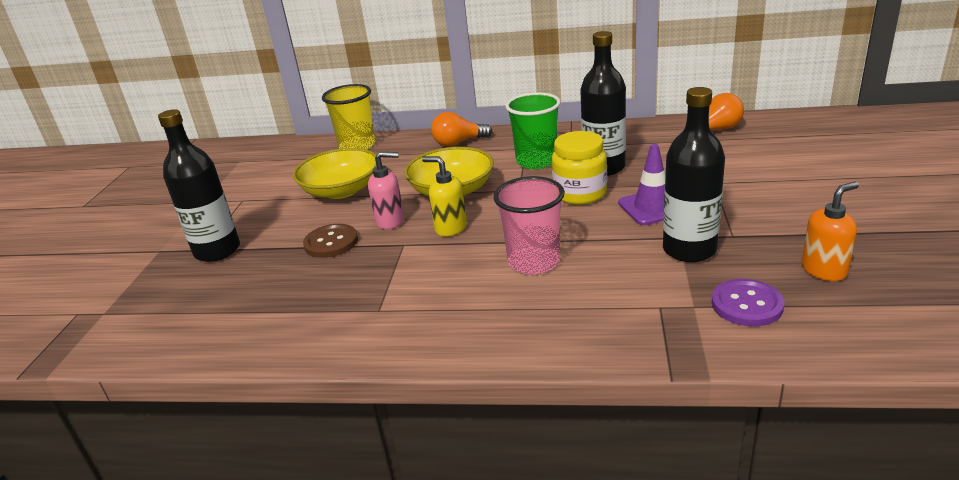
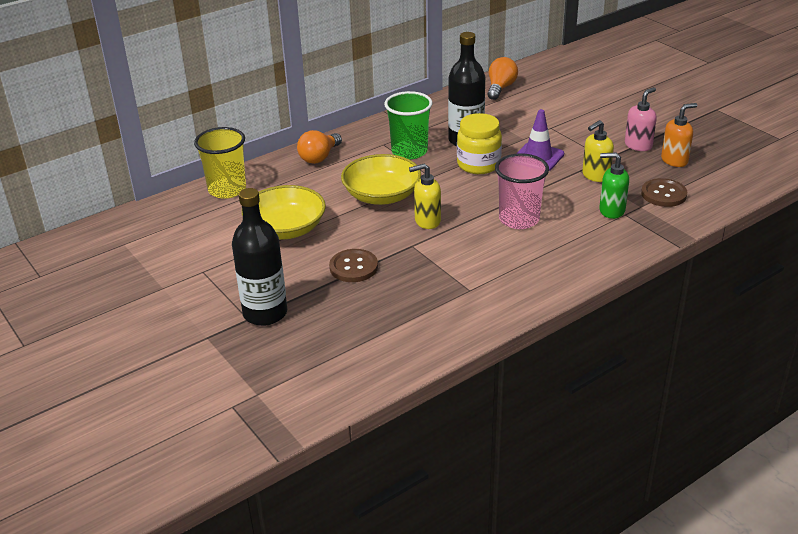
camera: 45 degrees left, 5 degrees up
pink soap dispenser [368,152,404,229] -> pink soap dispenser moved to [625,87,657,151]
black bottle [663,87,725,262] -> yellow soap dispenser [582,120,614,182]
purple button [712,279,784,326] -> brown button [641,178,687,207]
orange soap dispenser [802,182,859,281] -> orange soap dispenser turned 45 degrees clockwise [661,103,697,167]
none -> green soap dispenser [599,152,629,219]

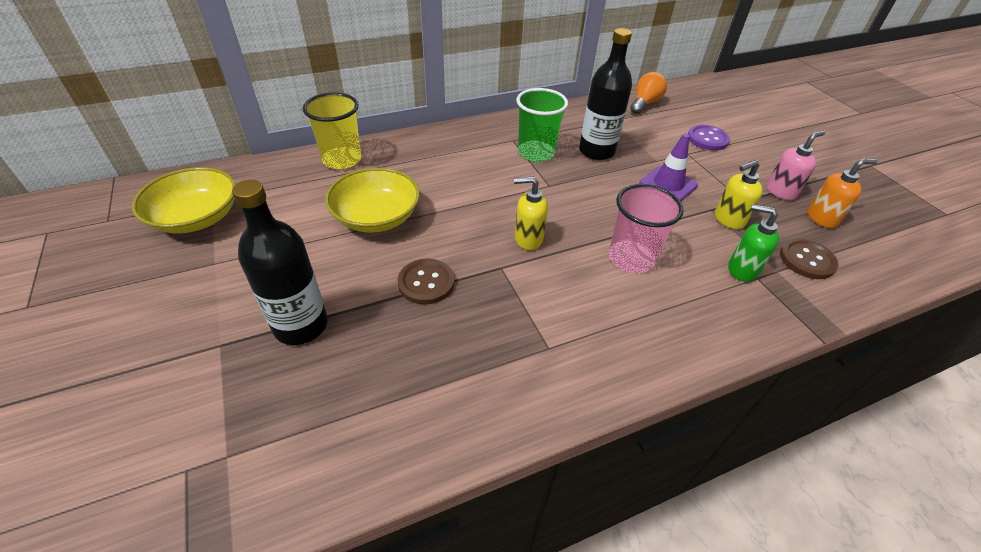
camera: 10 degrees right, 10 degrees up
orange light bulb [297,130,342,164] -> none
yellow bowl [341,154,421,205] -> yellow bowl moved to [132,167,236,233]
yellow jar [457,113,502,174] -> none
none -> purple button [688,125,730,151]

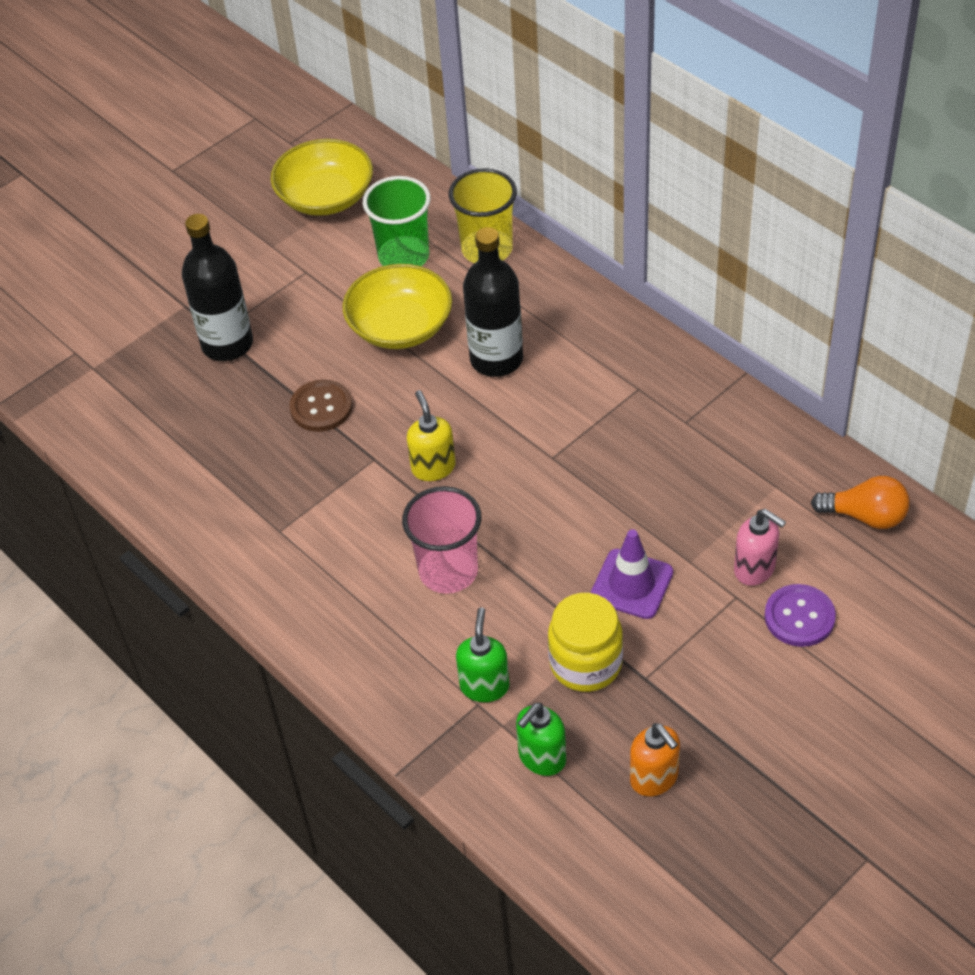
camera: 75 degrees right, 5 degrees up
green cup [516,88,568,162] -> green cup moved to [363,176,431,266]
black bottle [579,28,632,160] -> black bottle moved to [463,227,523,377]
yellow soap dispenser [715,160,763,229] -> yellow jar [548,593,623,692]
pink soap dispenser [767,131,825,200] -> pink soap dispenser moved to [734,509,786,586]
brown button [780,238,839,279] -> green soap dispenser [516,703,566,776]

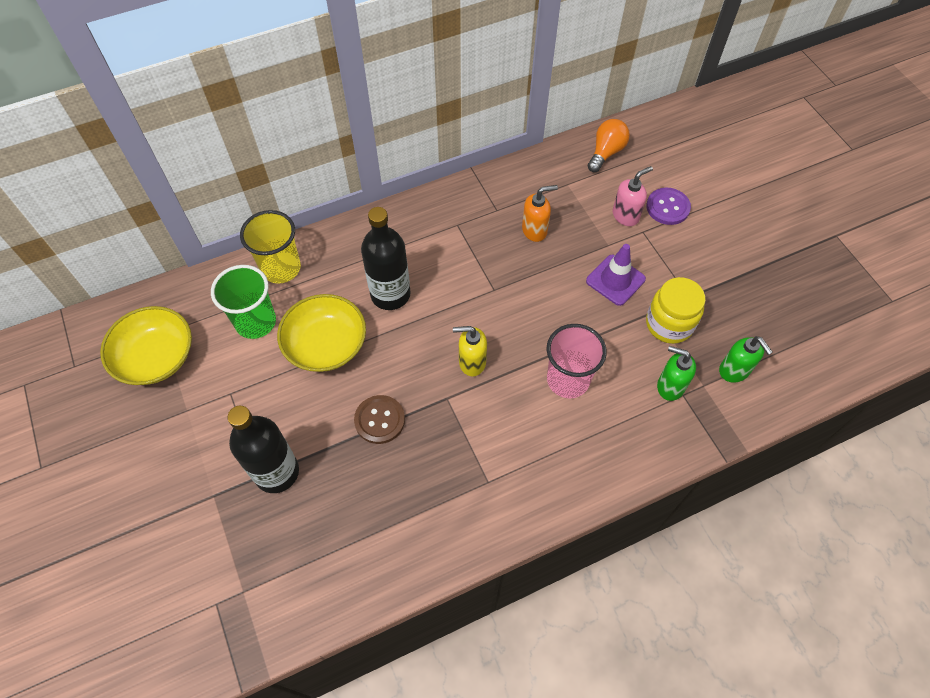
camera: 75 degrees left, 10 degrees up
orange soap dispenser [630,723,680,796] -> orange soap dispenser moved to [522,185,558,242]

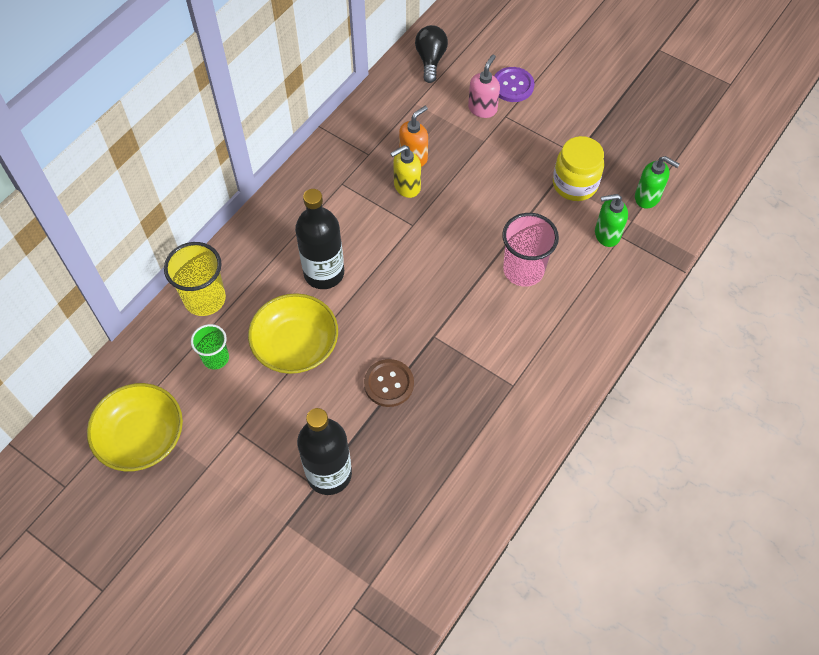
camera: 30 degrees left, 0 degrees up
green cup [211,265,276,339] -> green cup [191,324,229,370], size x0.62
yellow soap dispenser [453,326,487,377] -> yellow soap dispenser moved to [390,145,421,198]
purple traffic cone [586,244,646,306] -> none
orange light bulb [588,119,630,172] -> black light bulb [415,25,448,83]

